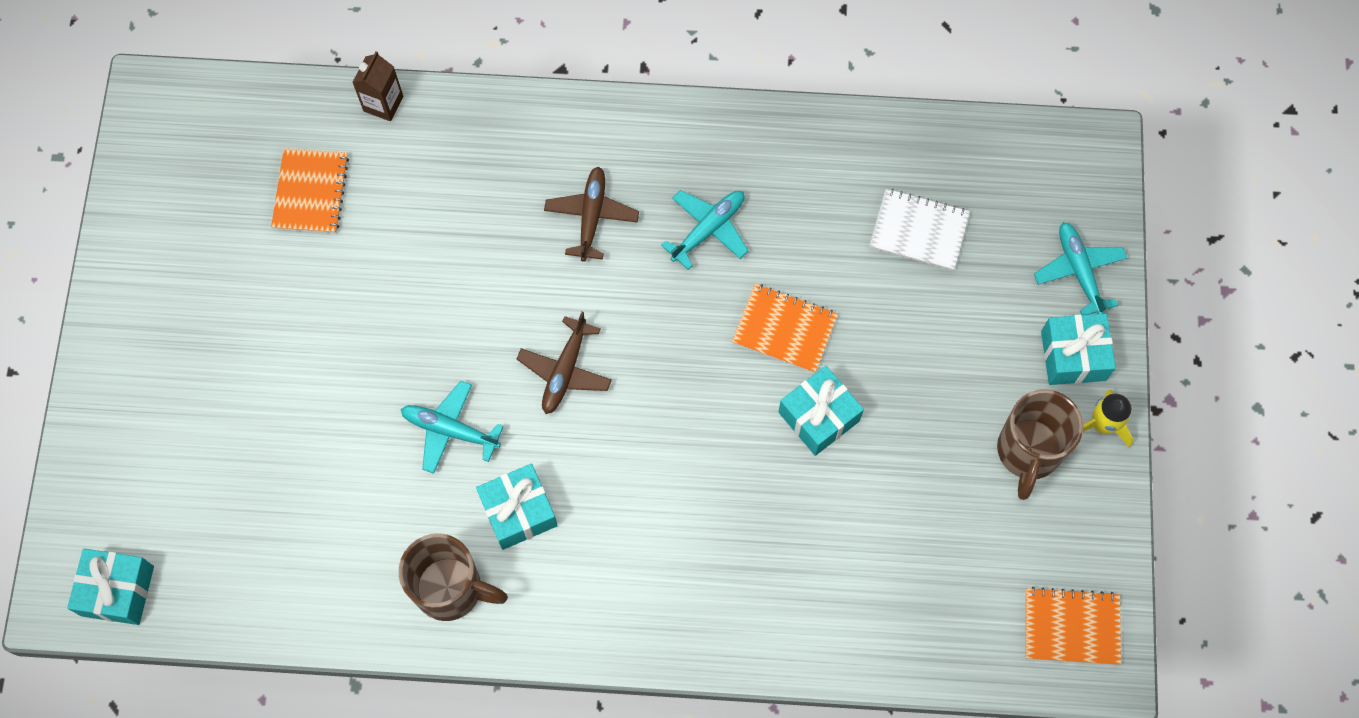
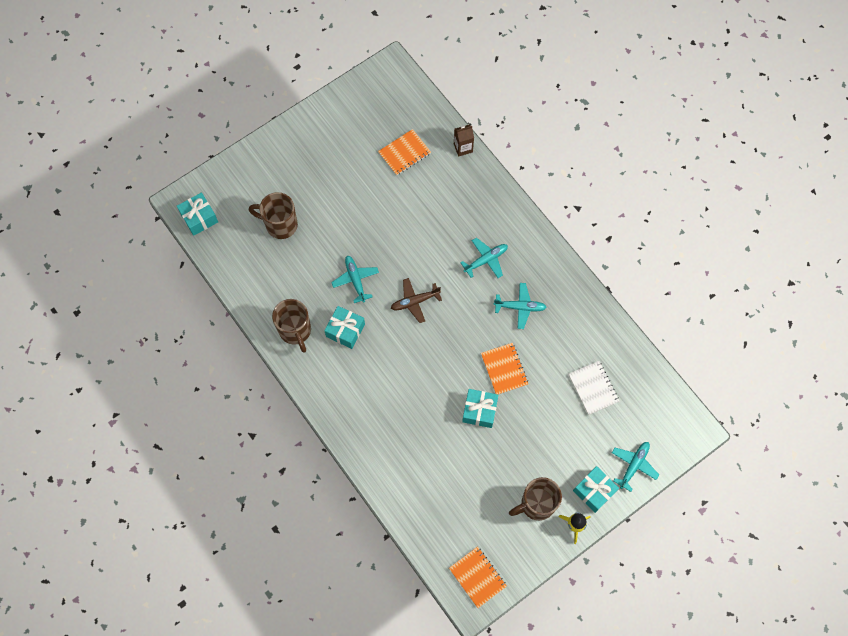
camera: 50 degrees right, 0 degrees up
brown plane [544,167,639,262] -> turquoise plane [460,238,508,278]
none -> brown mug [249,192,298,239]

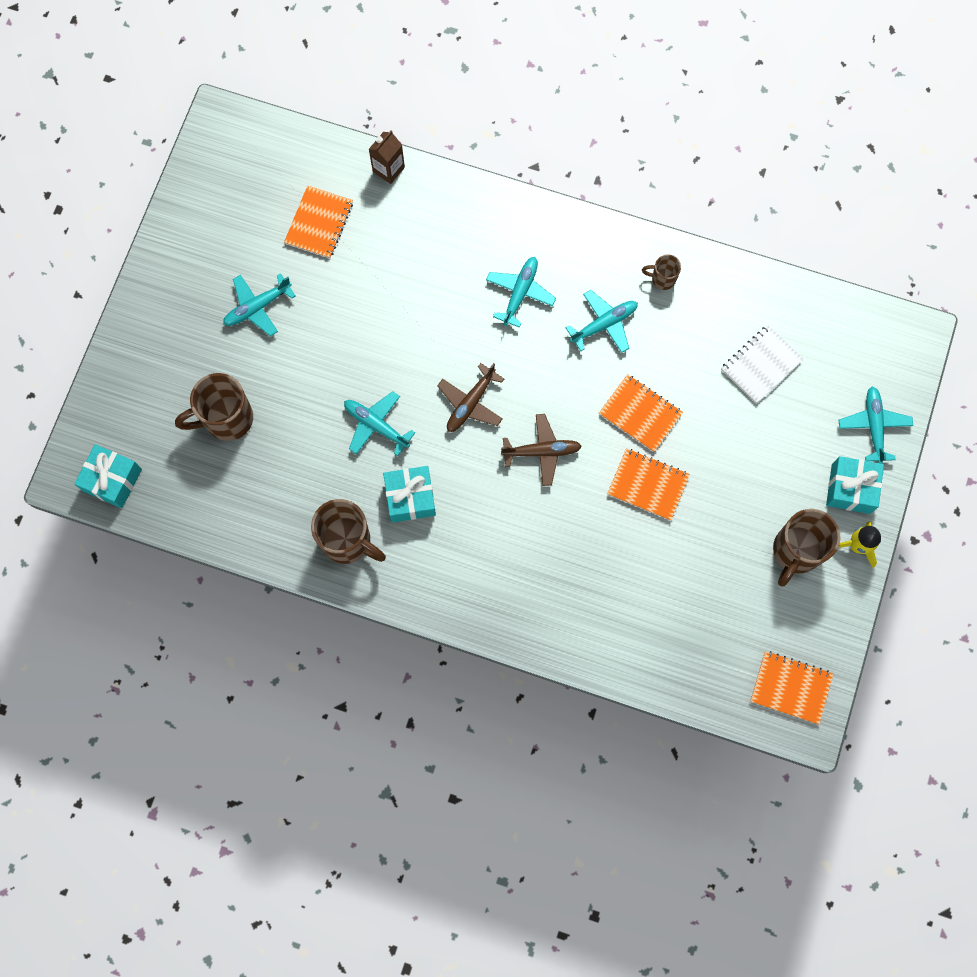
camera: 35 degrees left, 5 degrees up
turquoise gift [462,389,498,428] -> orange notebook [607,448,690,521]
white notebook [569,361,619,415] -> white notebook turned 75 degrees counterclockwise [721,325,804,404]
none -> turquoise plane [223,273,296,336]
none -> brown plane [501,414,582,486]
none -> brown mug [642,255,681,290]

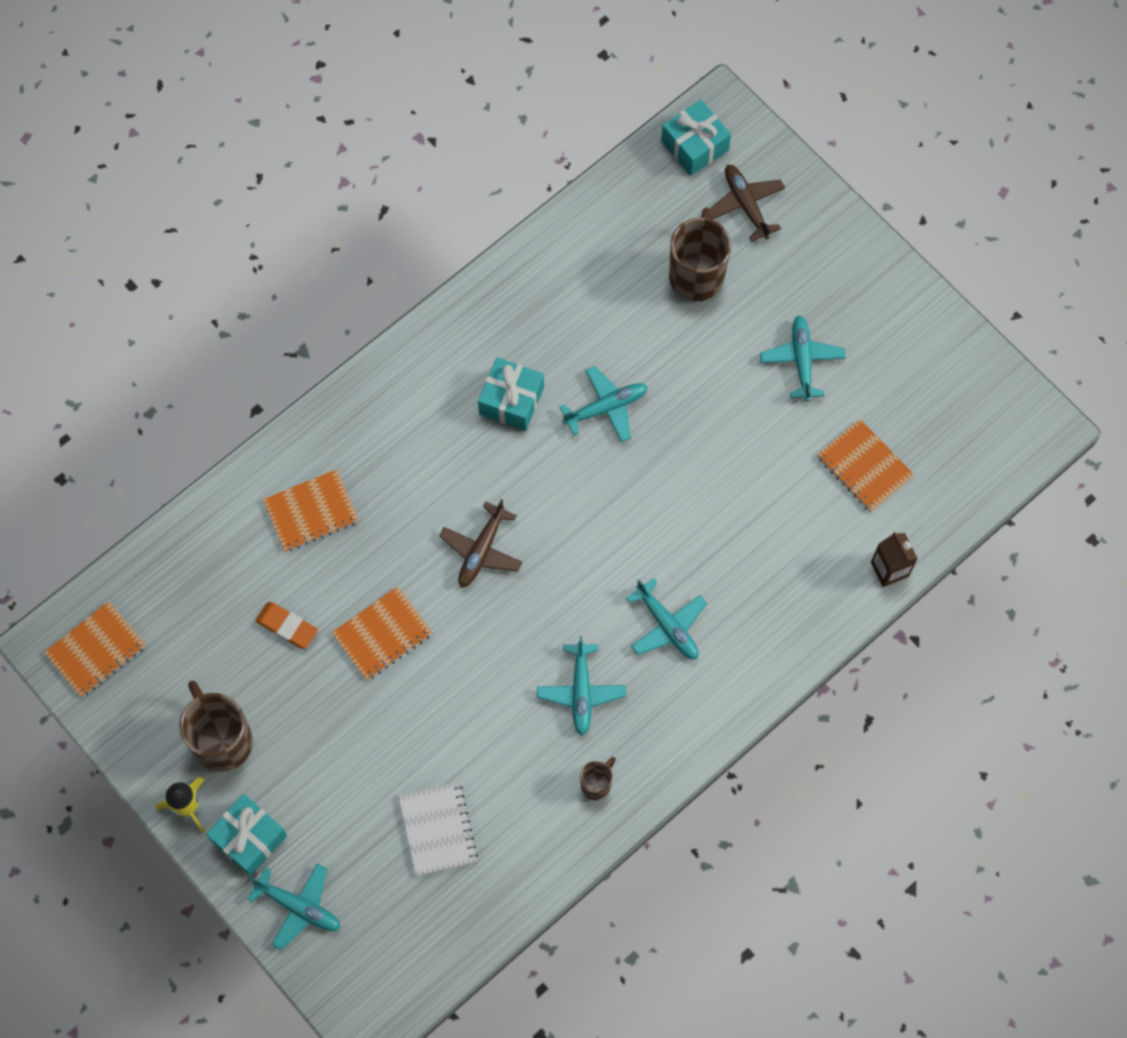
camera: 120 degrees right, 5 degrees down
brown mug [311,499,386,564] -> none
brown plane [437,363,504,432] -> brown plane moved to [710,165,785,242]
orange notebook [599,374,683,452] -> orange notebook moved to [263,469,359,552]
none -> orange eraser [255,602,318,649]

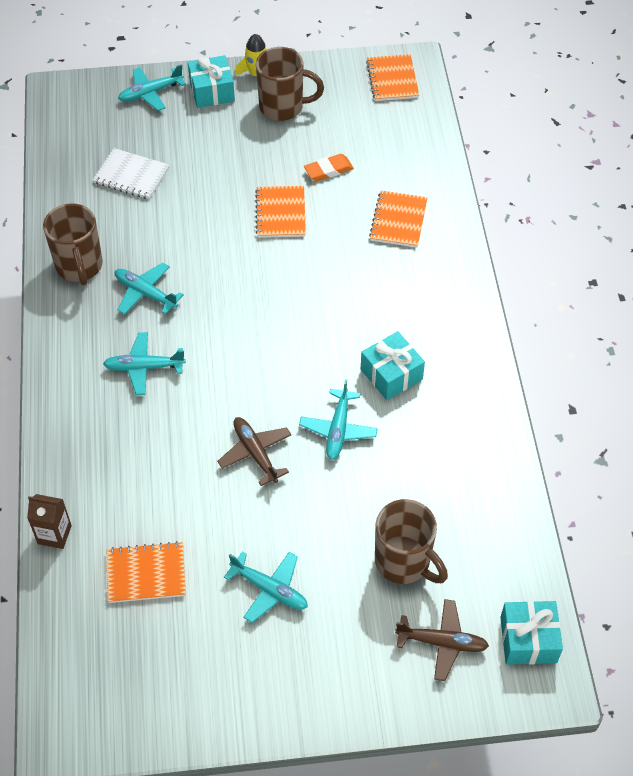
camera: 125 degrees right, 15 degrees down
brown plane [439,499,522,588] -> brown plane moved to [217,417,291,486]
brown mug [580,757,616,800] -> brown mug [43,203,103,285], size x1.97

